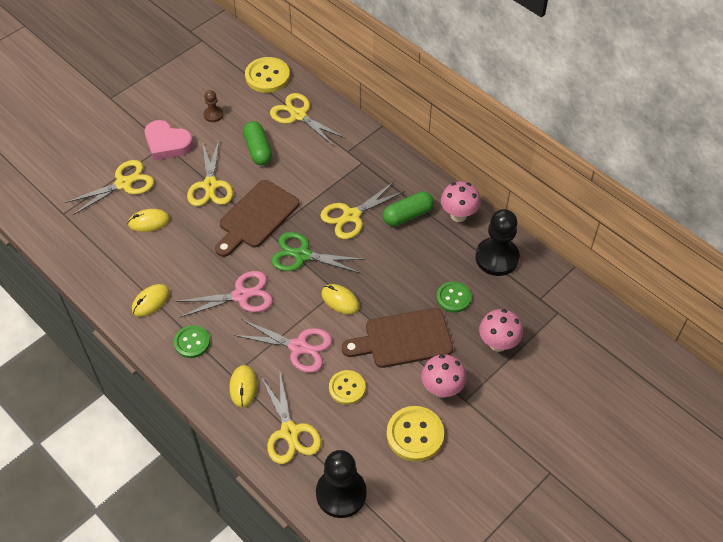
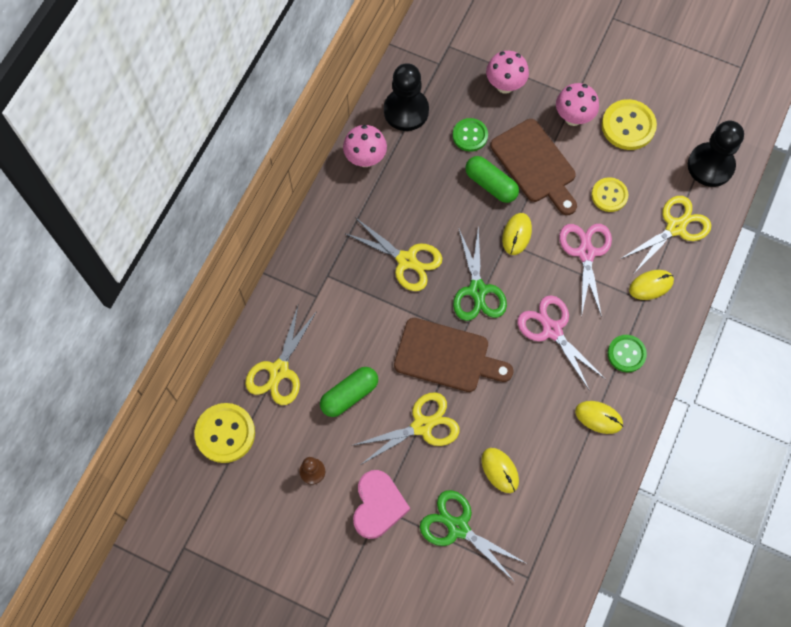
camera: 110 degrees left, 15 degrees up
yellow scissors [65,160,154,215] -> green scissors [420,490,527,582]
green capsule [382,191,434,226] -> green capsule moved to [465,156,519,203]

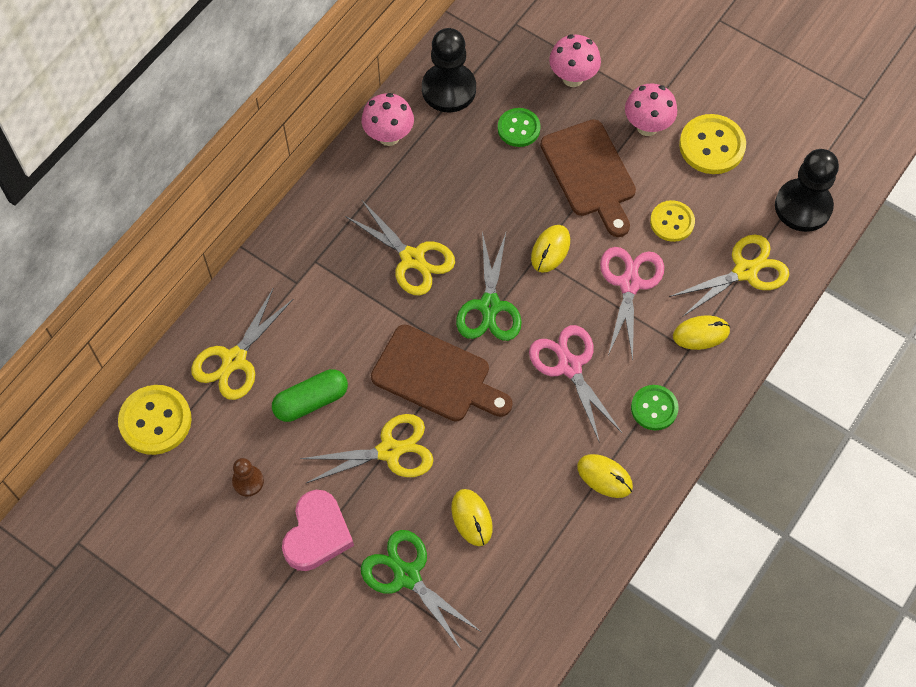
camera: 10 degrees right, 5 degrees down
green capsule [465,156,519,203] -> none

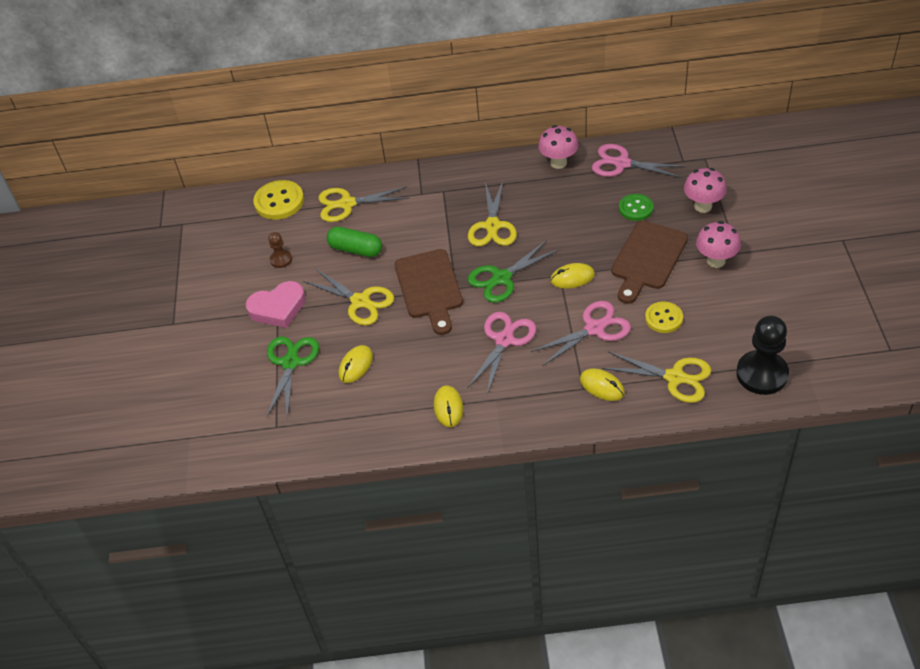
camera: 55 degrees right, 15 degrees down
black pawn [422,28,476,112] -> pink scissors [592,144,685,178]
green button [631,385,679,430] -> none
yellow button [679,114,746,174] -> none

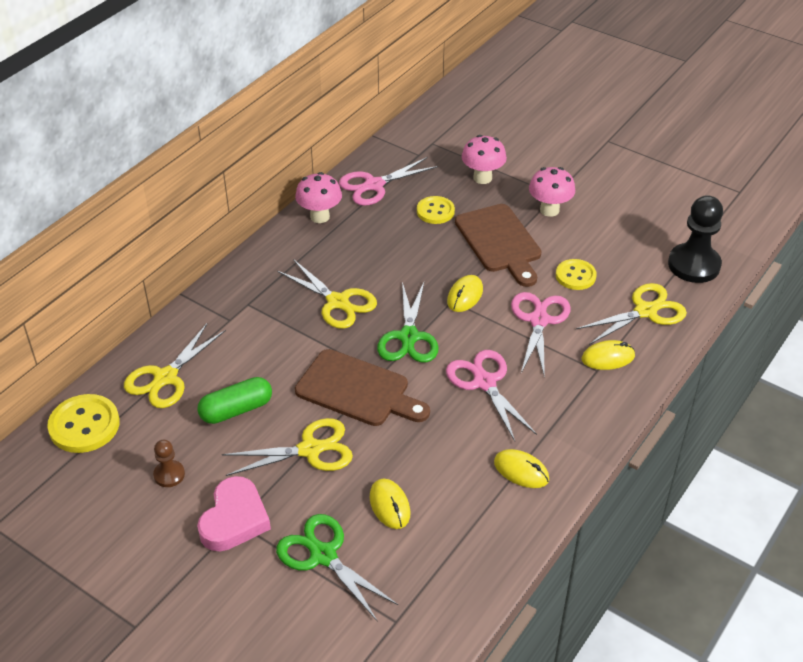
camera: 55 degrees left, 5 degrees down
green button [619,194,654,221] -> yellow button [417,196,455,224]

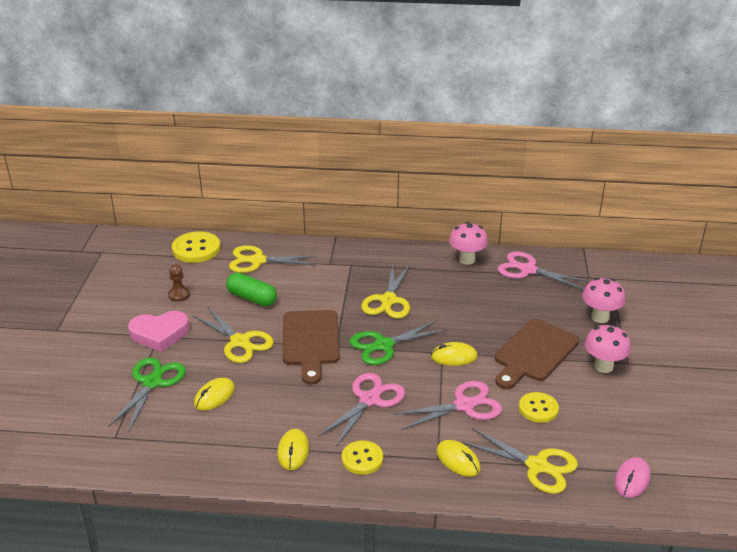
camera: 60 degrees right, 10 degrees down
yellow button [417,196,455,224] -> yellow button moved to [342,440,383,475]
black pawn [668,195,723,283] -> pink mouse [615,457,651,498]

